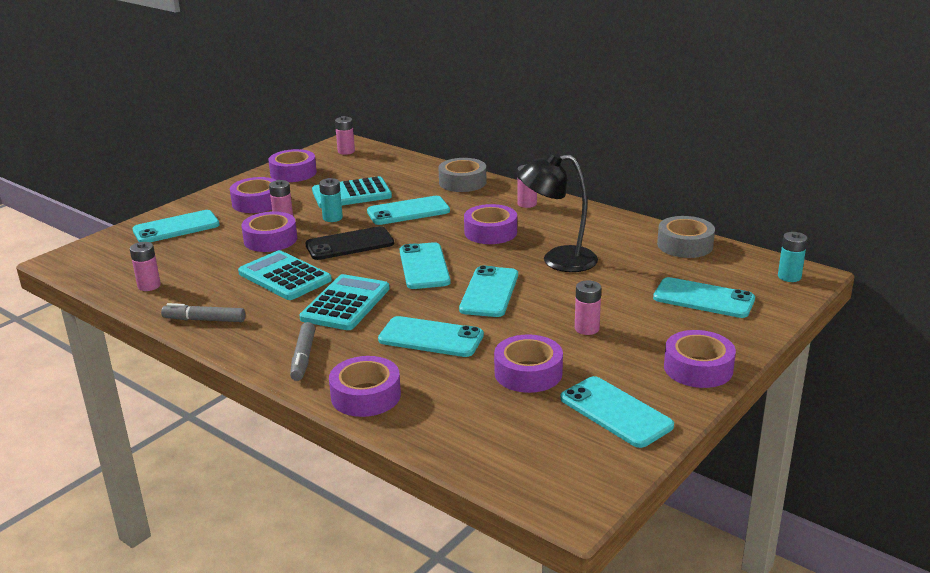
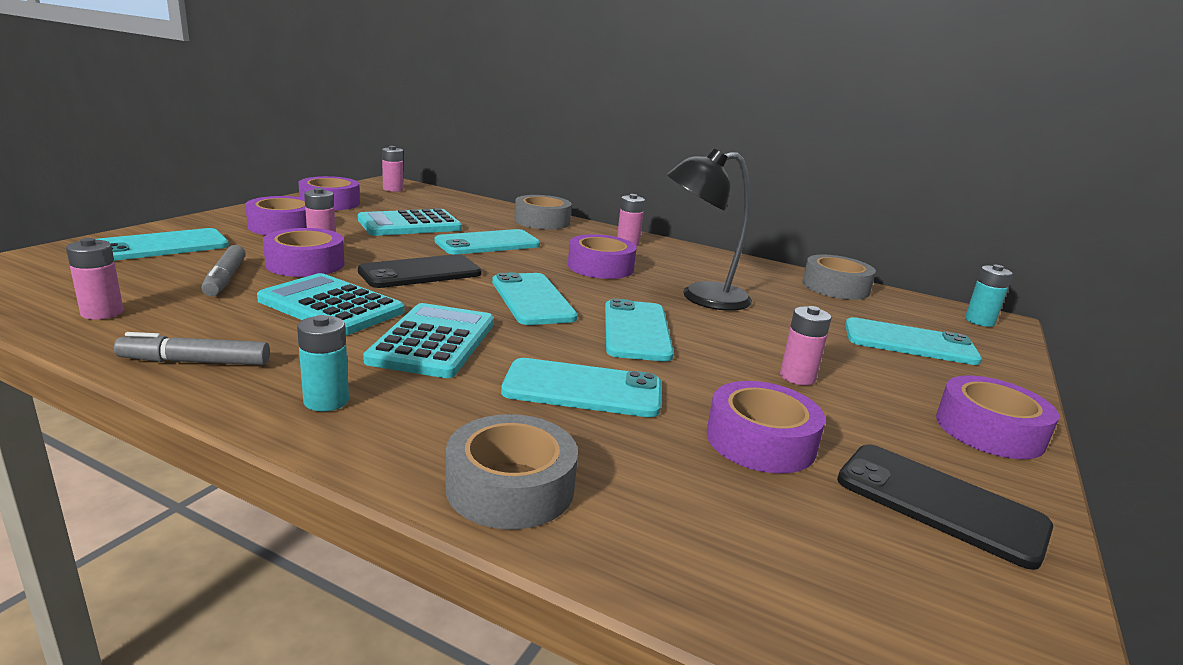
camera: 15 degrees left, 5 degrees down
grey marker [290,322,315,381] -> grey marker moved to [201,245,246,296]
turquoise battery [319,178,343,222] -> turquoise battery moved to [297,315,349,412]
purple tape [329,356,401,417] -> grey tape [445,414,578,530]
turquoise phone [560,376,674,448] -> black phone [837,444,1053,570]

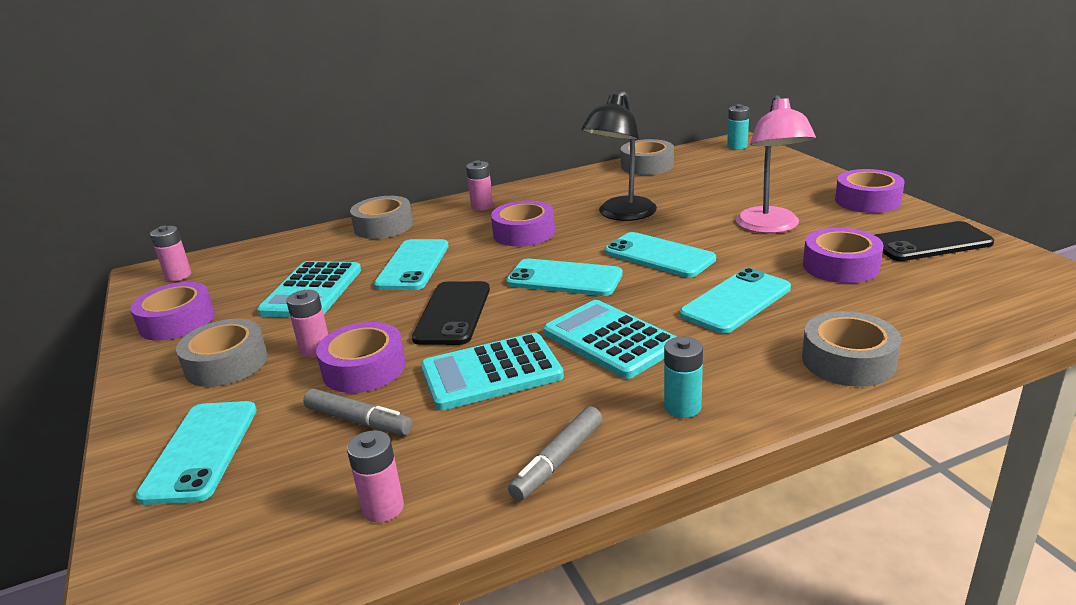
camera: 45 degrees left, 5 degrees up
purple tape [245,196,307,235] -> grey tape [176,319,268,387]
pink battery [780,306,831,385] -> pink lamp [736,95,816,233]
turquoise phone [845,317,982,365] -> none

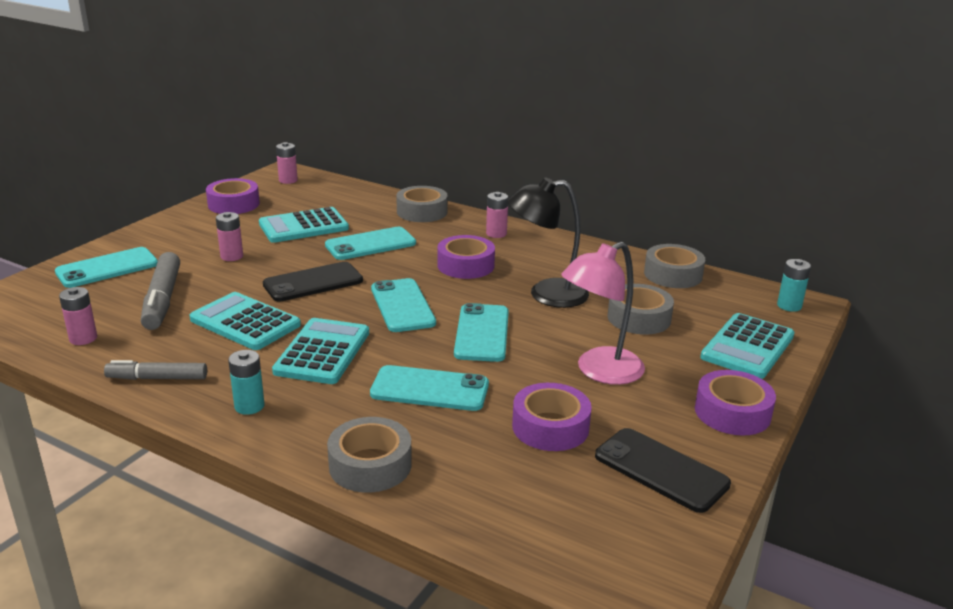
camera: 50 degrees right, 0 degrees up
grey tape [176,319,268,387] -> grey tape moved to [607,284,674,335]
grey marker [303,389,413,435] -> grey marker [141,252,180,330], size x1.55
purple tape [316,322,406,393] -> none
none -> turquoise calculator [700,313,795,379]

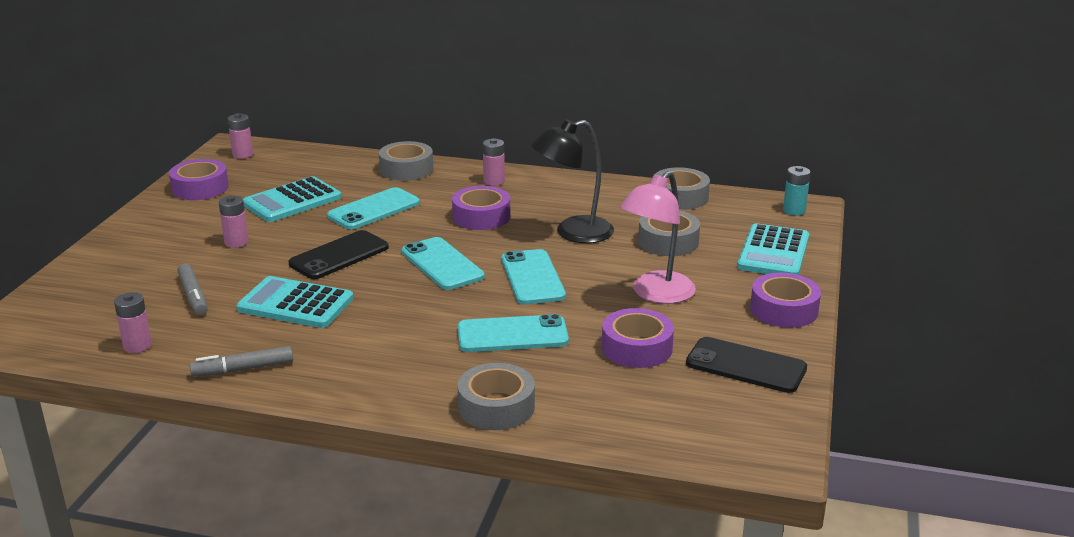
camera: 15 degrees left, 0 degrees up
turquoise phone [55,247,158,288] -> none
grey marker [141,252,180,330] -> grey marker [177,264,208,315], size x0.65
turquoise battery [228,350,265,415] -> none
turquoise calculator [272,318,369,384] -> none

